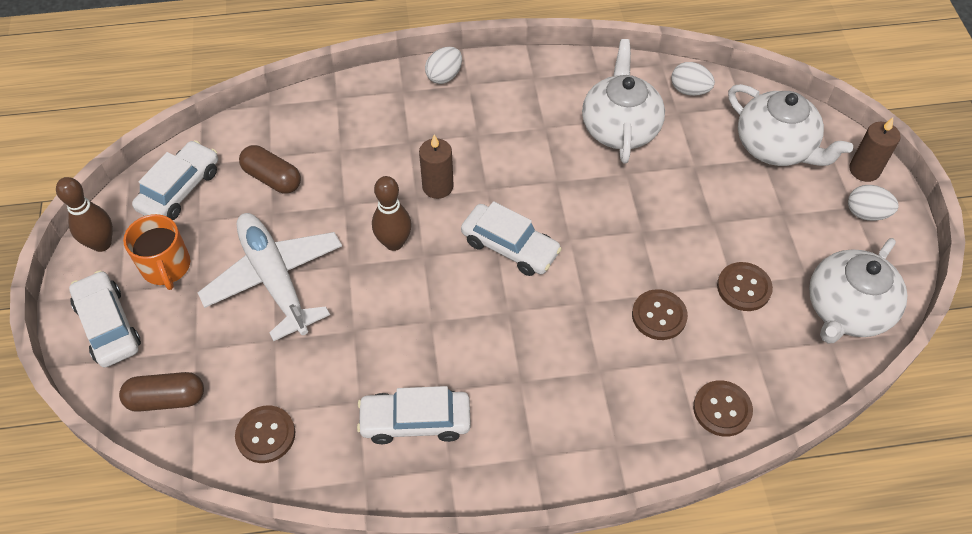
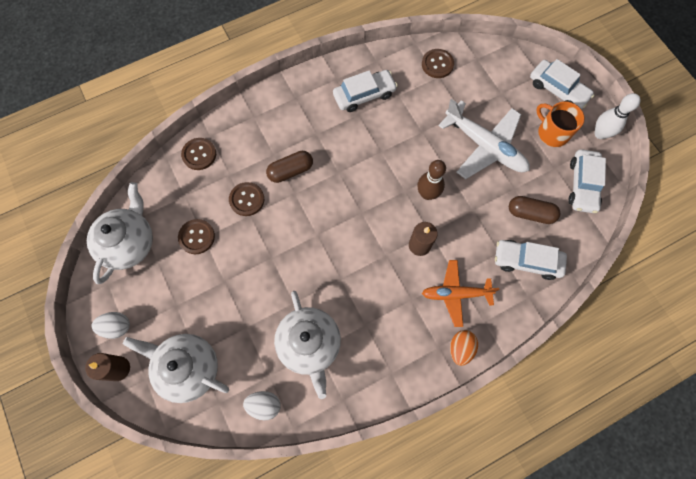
camera: 160 degrees right, 15 degrees up
brown bowling pin [56,177,113,252] -> white bowling pin [595,93,640,139]
brown capsule [119,372,204,412] -> brown capsule moved to [266,151,313,183]
white egg [425,47,462,84] -> orange egg [450,330,478,366]
white car [461,201,562,276] -> white car moved to [495,240,567,280]
none -> orange plane [422,260,500,327]

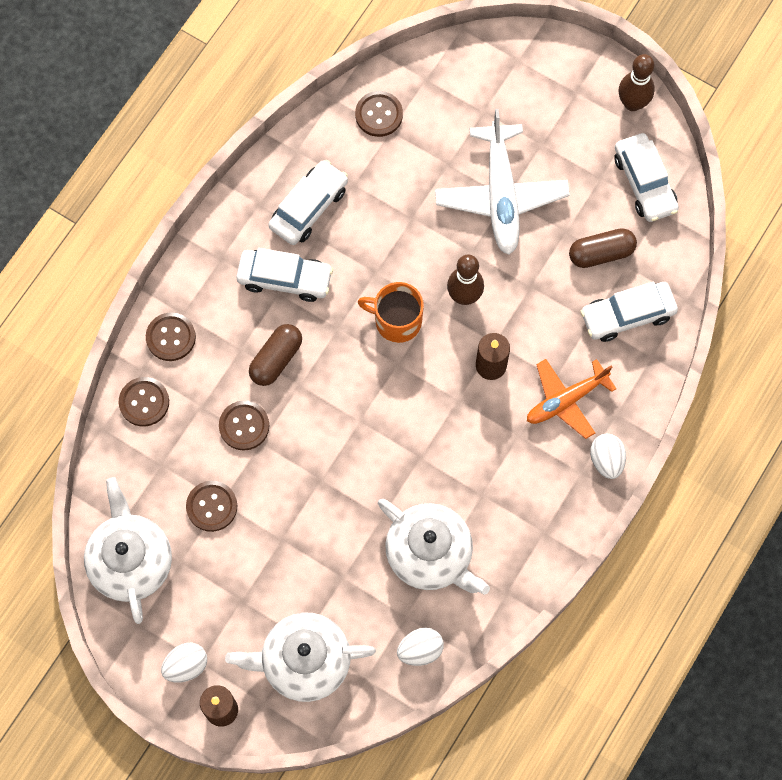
camera: 30 degrees left, 0 degrees up
white plane [438,99,530,179] -> white plane turned 75 degrees clockwise [435,109,569,255]
orange egg [450,330,478,366] -> white egg [590,434,626,479]
white car [530,59,594,109] -> white car moved to [236,248,333,302]
orange mug [536,101,585,147] -> orange mug moved to [358,282,424,343]
white bowling pin [595,93,640,139] -> brown bowling pin [619,54,655,111]
none -> brown button [146,312,196,361]

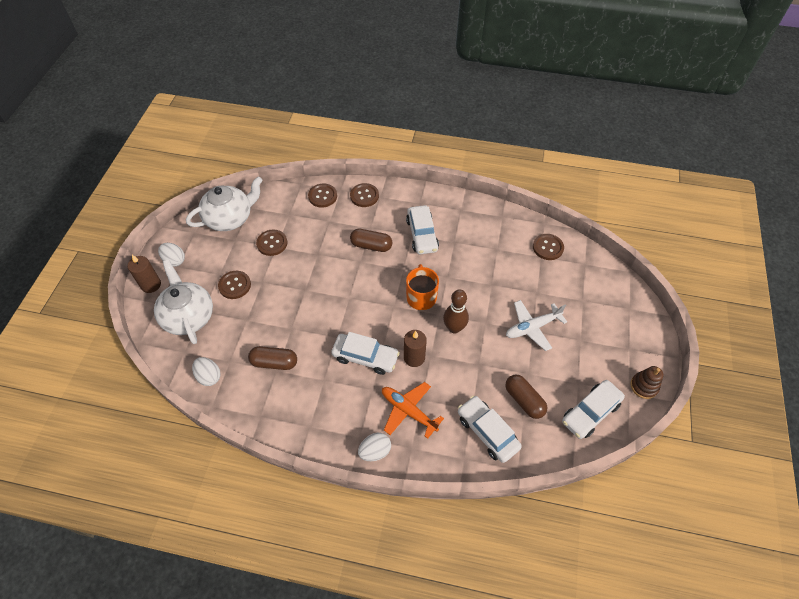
camera: 70 degrees right, 15 degrees down
brown button [219,400,269,451] -> brown button moved to [218,271,251,299]
white car [269,160,348,245] -> white car moved to [331,332,400,375]
white teapot [378,499,490,595] -> brown capsule [248,346,297,370]
white plane [435,109,569,255] -> white plane [506,300,567,351], size x0.66
brown bowling pin [619,54,655,111] -> brown stacking toy [630,366,663,399]

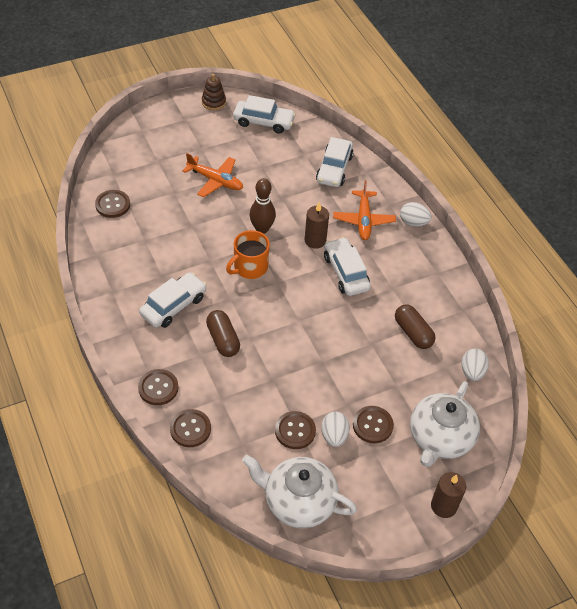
camera: 130 degrees left, 5 degrees down
white egg [158,243,185,267] -> white egg moved to [321,411,350,447]
white plane [506,300,567,351] -> orange plane [183,153,243,197]
brown capsule [506,375,547,419] -> none

